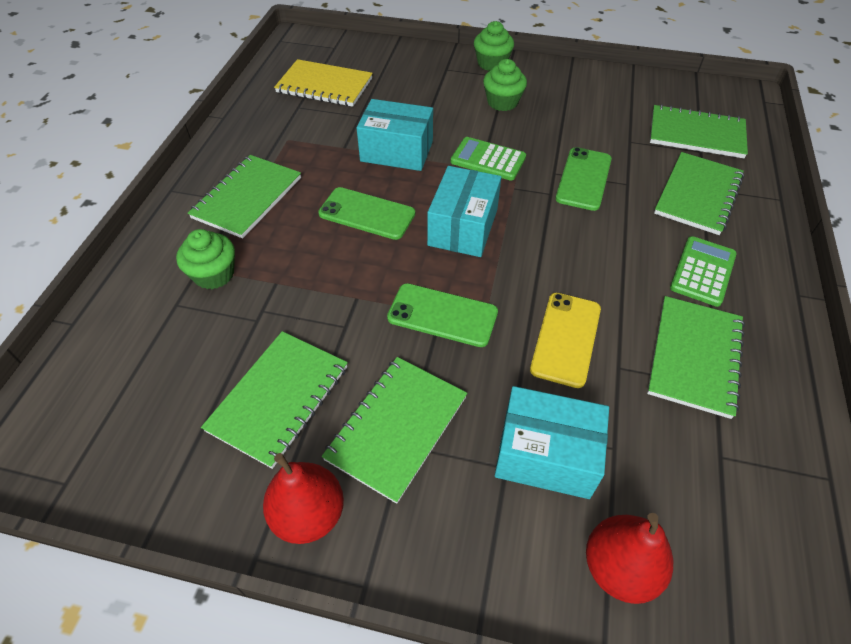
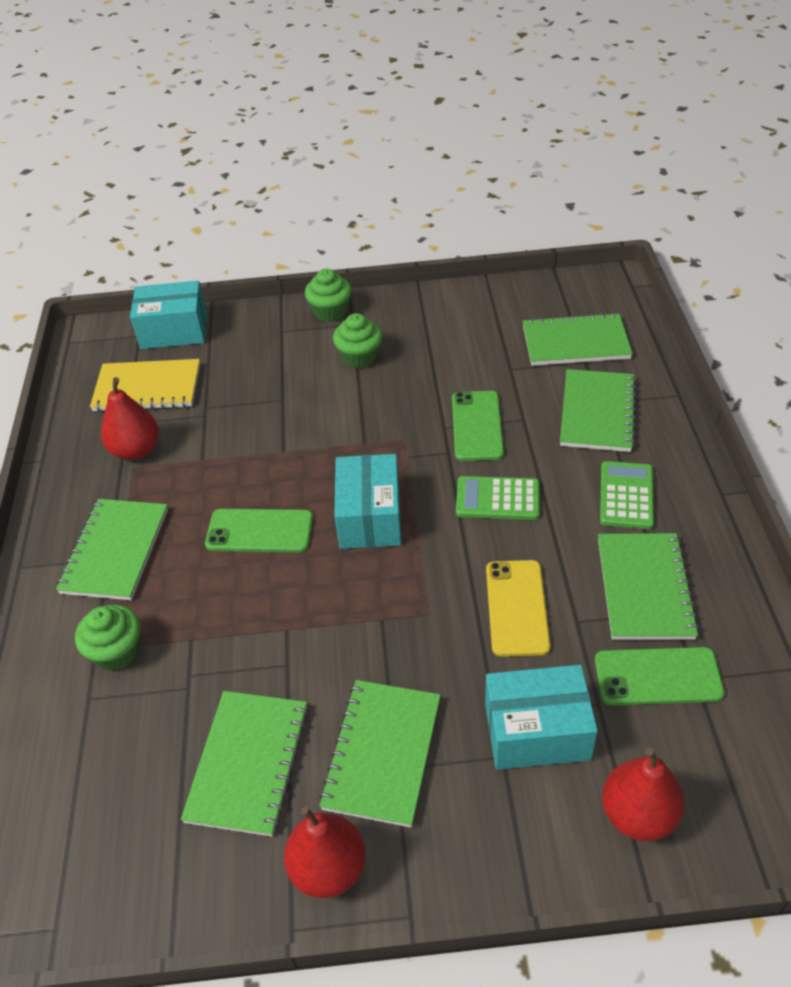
camera: 15 degrees left, 5 degrees down
turquoise box [357,99,433,171] -> turquoise box moved to [130,281,207,349]
green phone [387,283,498,347] -> green phone moved to [595,647,725,705]
green calculator [451,137,526,181] -> green calculator moved to [456,476,540,520]
none -> red pear [101,377,159,460]

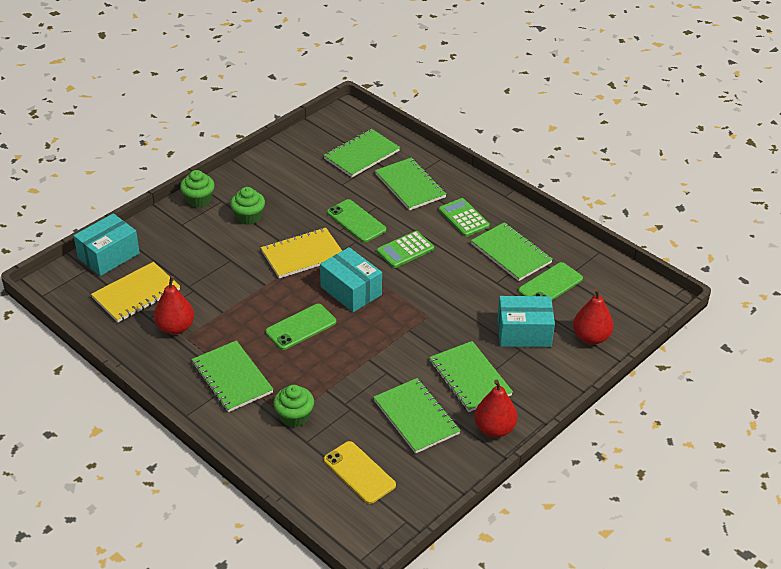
camera: 45 degrees left, 5 degrees down
turquoise box [485,665,598,770] -> turquoise box turned 45 degrees clockwise [497,296,555,347]
yellow phone [486,560,551,657] -> yellow phone moved to [324,441,396,504]
none -> yellow notebook [261,228,342,278]

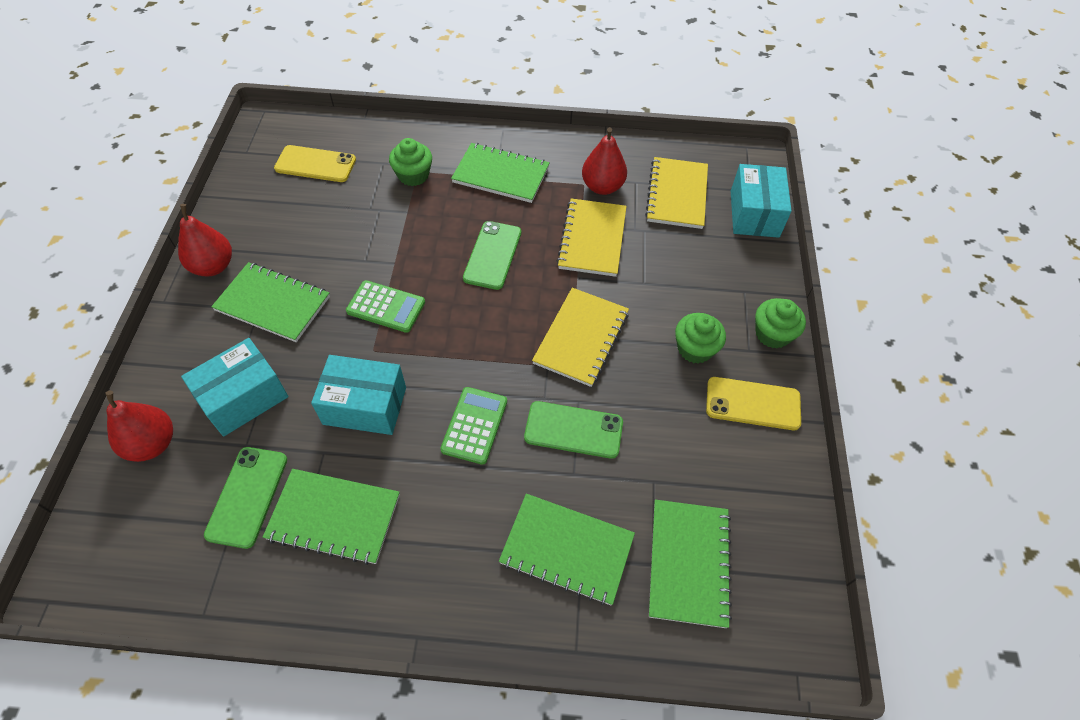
camera: 140 degrees right, 15 degrees up
turquoise box [320,247,382,312] -> turquoise box moved to [311,355,406,435]
green notebook [374,378,461,454] -> none
green calculator [439,198,490,237] -> green calculator moved to [346,280,425,333]
none -> yellow notebook [557,198,627,277]
none -> yellow phone [706,377,801,430]

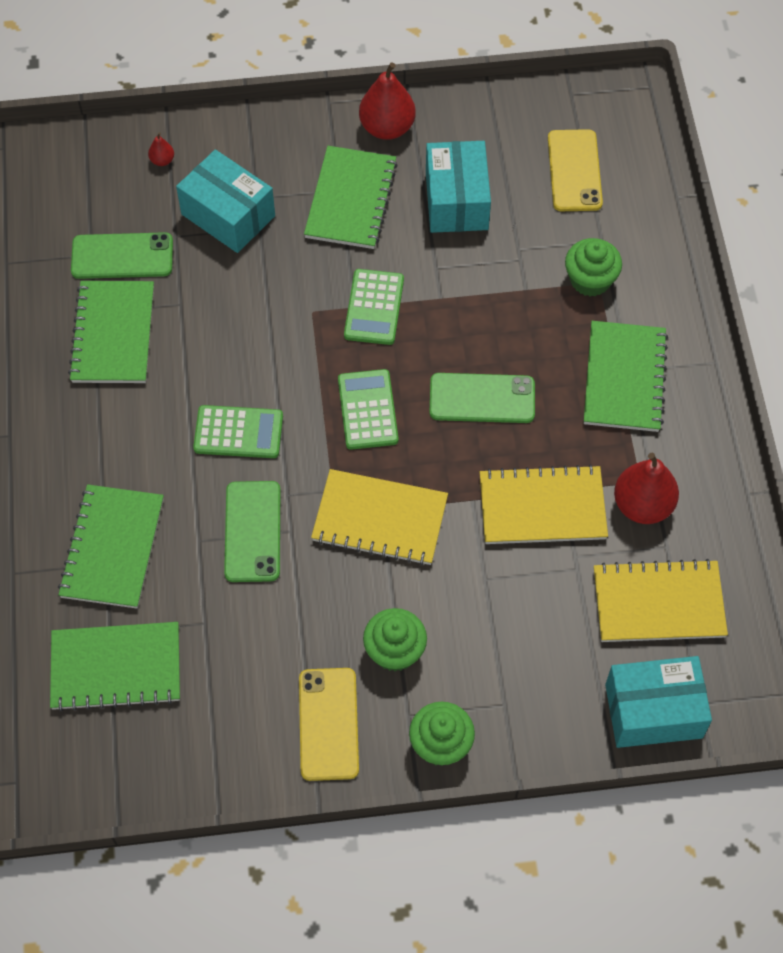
camera: 80 degrees right, 5 degrees up
red pear [105,391,173,462] -> red pear [148,132,174,166], size x0.45
turquoise box [311,355,406,435] -> turquoise box moved to [426,141,491,233]
none -> green calculator [338,369,399,450]

